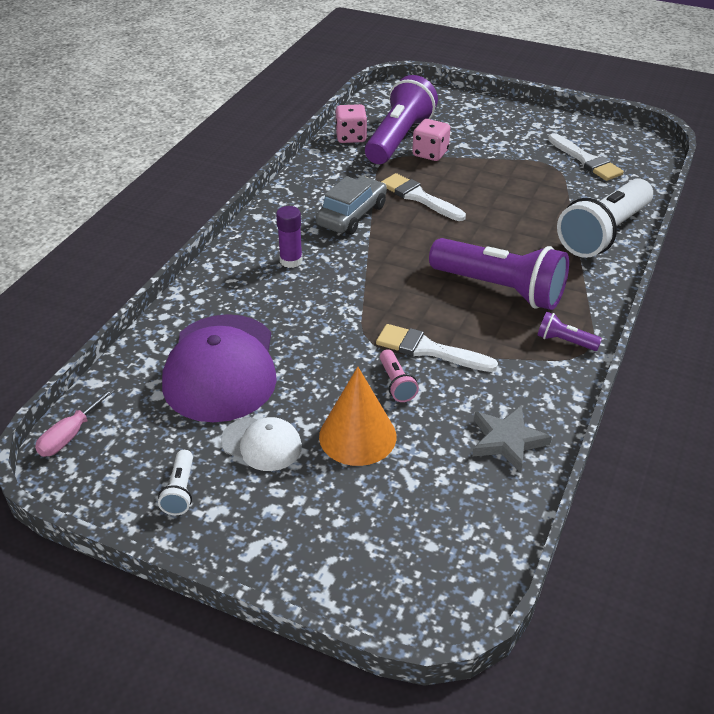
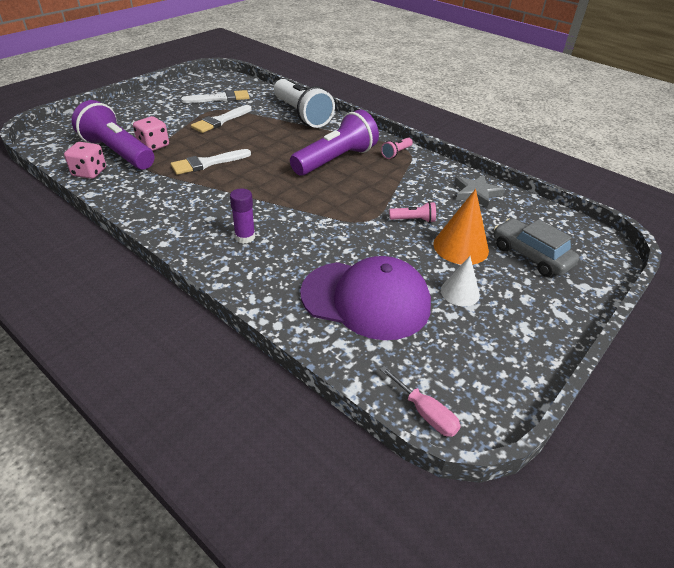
camera: 75 degrees left, 0 degrees up
white flashlight [158,450,193,515] -> none
white cap [221,417,302,471] -> white cone [441,256,480,307]
grey car [316,176,387,235] -> grey car moved to [494,218,579,277]
white brush [376,324,498,372] -> white brush moved to [191,105,252,133]
purple flashlight [537,312,602,351] -> pink flashlight [381,138,413,159]

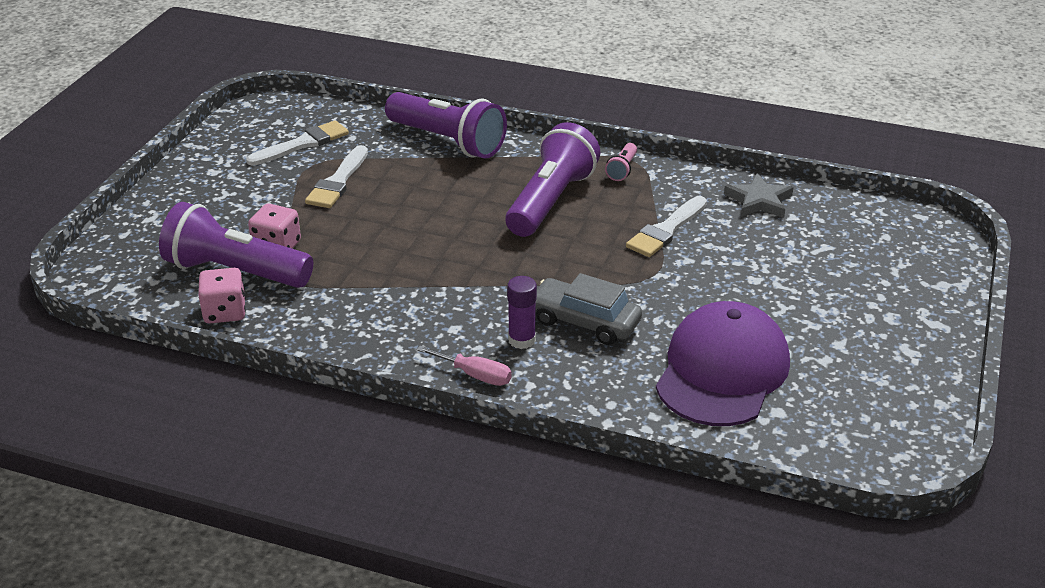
camera: 20 degrees left, 5 degrees down
white brush [171,149,251,175] -> white brush moved to [626,196,707,257]
white flashlight [274,79,335,128] -> purple flashlight [385,92,507,159]
purple cap [300,256,431,340] -> purple cap turned 60 degrees counterclockwise [656,301,790,426]
pink screwdriver [380,366,461,437] -> pink screwdriver moved to [416,346,512,386]
pink flashlight [389,202,436,223] -> none
orange cone [433,189,489,265] -> none
white cone [441,256,480,307] -> none
grey car [494,218,579,277] -> grey car moved to [535,273,642,345]

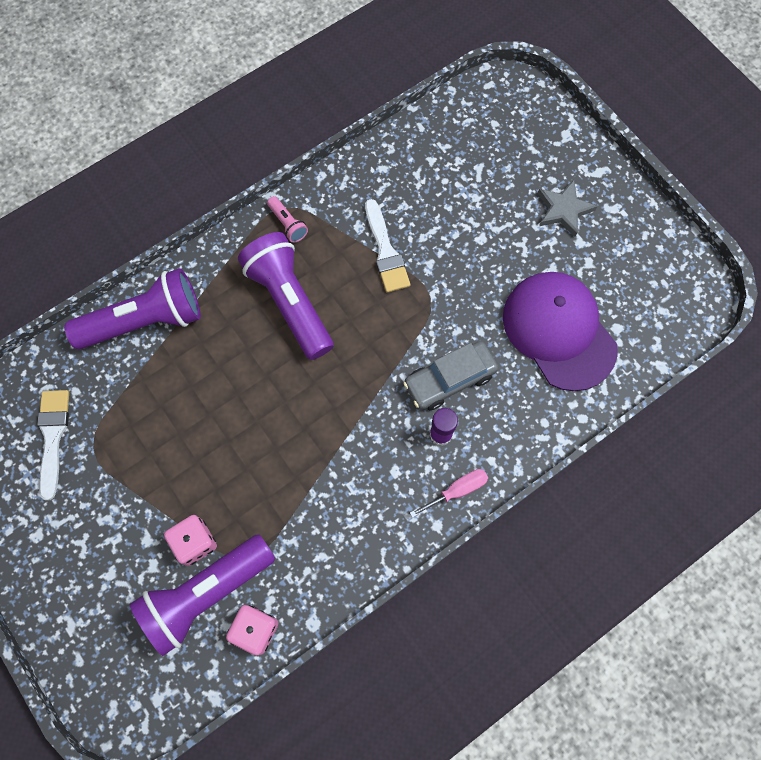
camera: 55 degrees left, 35 degrees up
white brush [305,145,368,208] -> none
grey star [724,173,793,218] -> grey star moved to [538,180,598,237]

